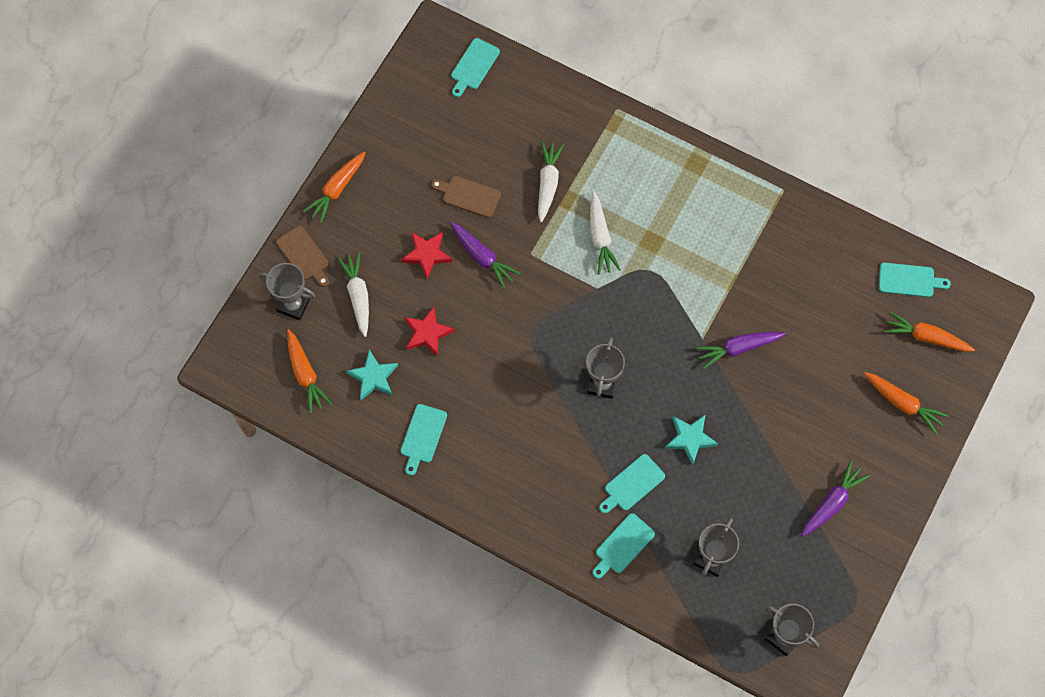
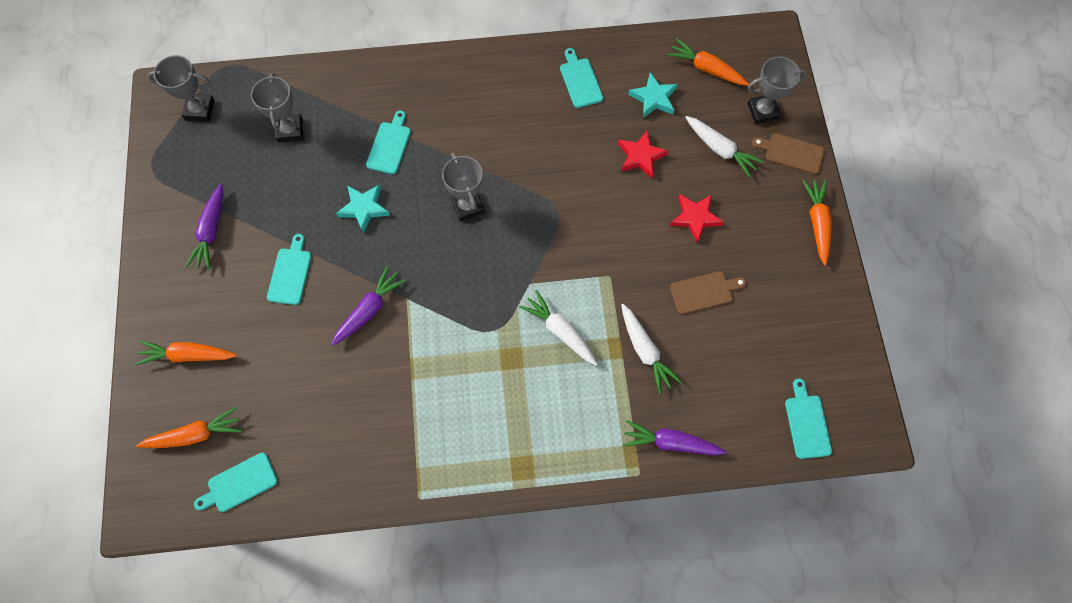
camera: 145 degrees right, 0 degrees up
purple carrot [450,222,520,289] -> purple carrot moved to [623,420,727,455]
turquoise cutting board [592,513,655,579] -> turquoise cutting board moved to [267,234,312,305]

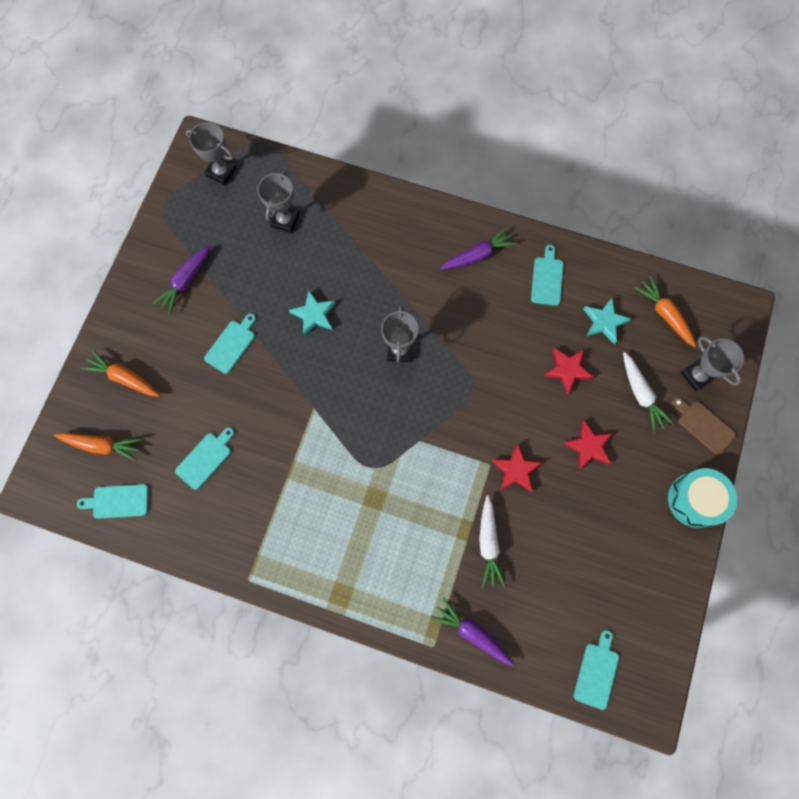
camera: 25 degrees right, 5 degrees up
purple carrot [331,266,406,346] -> purple carrot moved to [440,227,517,270]
turquoise cutting board [366,111,411,174] -> turquoise cutting board moved to [175,427,234,490]
white carrot [519,290,598,366] -> none
brown cutting board [670,271,746,314] -> none
grey trophy [747,57,807,124] -> grey trophy turned 45 degrees clockwise [681,336,744,392]
orange carrot [802,180,832,265] -> turquoise drum [668,468,737,528]
none -> red star [492,444,543,492]

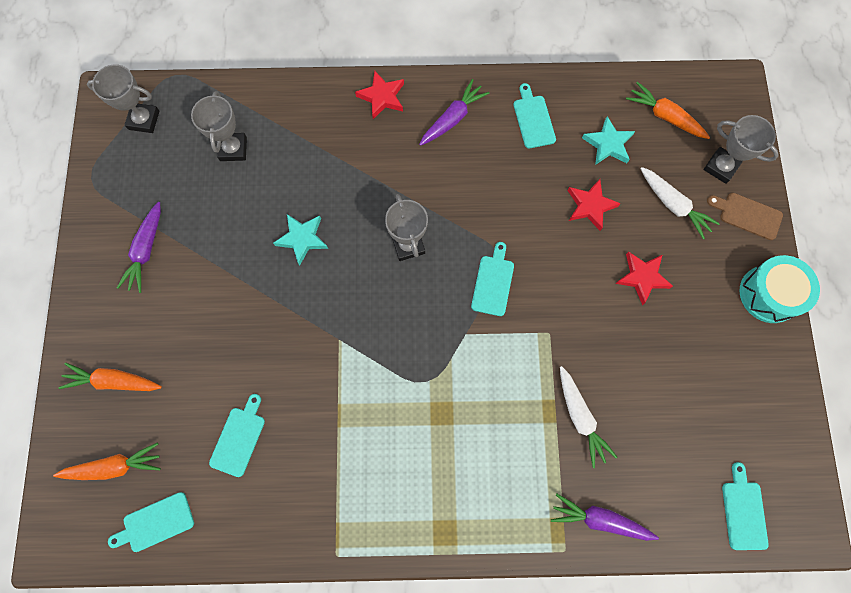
camera: 20 degrees left, 0 degrees up
turquoise cutting board [204,314,256,374] -> turquoise cutting board moved to [471,242,514,316]
red star [492,444,543,492] -> red star moved to [355,71,404,119]

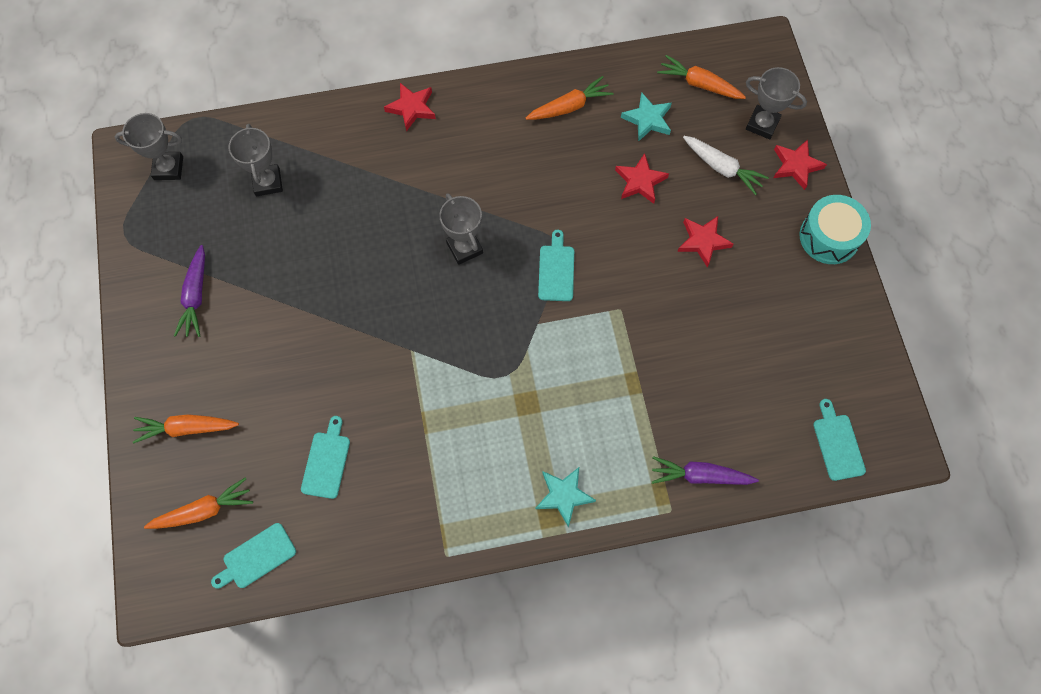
camera: 10 degrees left, 5 degrees down
turquoise star [273,214,328,266] -> turquoise star moved to [536,467,596,528]
purple carrot [419,79,490,146] -> none
turquoise cutting board [513,83,556,148] -> orange carrot [525,76,614,120]
white carrot [560,366,617,468] -> none
brown cutting board [707,193,783,240] -> red star [774,140,827,190]

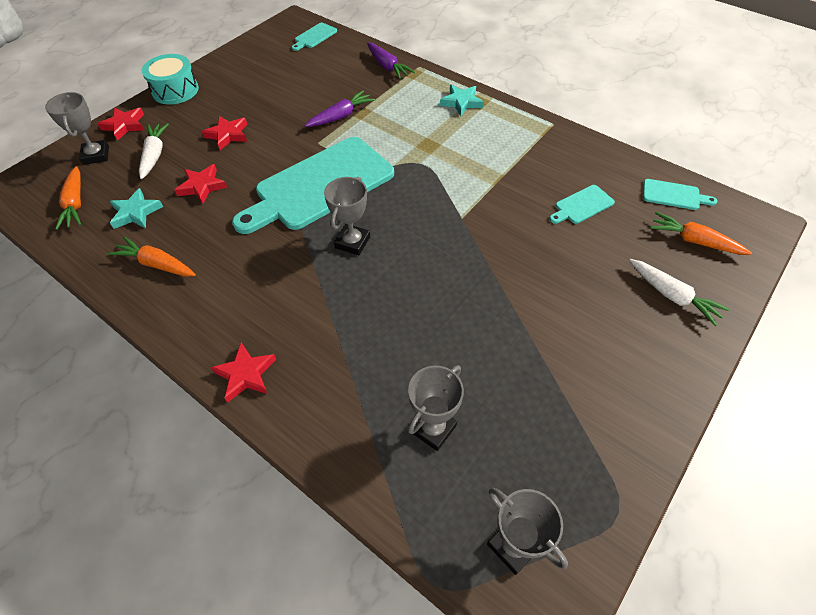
camera: 130 degrees left, 15 degrees down
orange carrot [133,414,239,444] -> white carrot [629,259,729,326]
purple carrot [174,245,205,337] -> purple carrot moved to [305,90,375,127]
turquoise cutting board [538,230,574,301] -> turquoise cutting board [232,137,394,234], size x2.42

